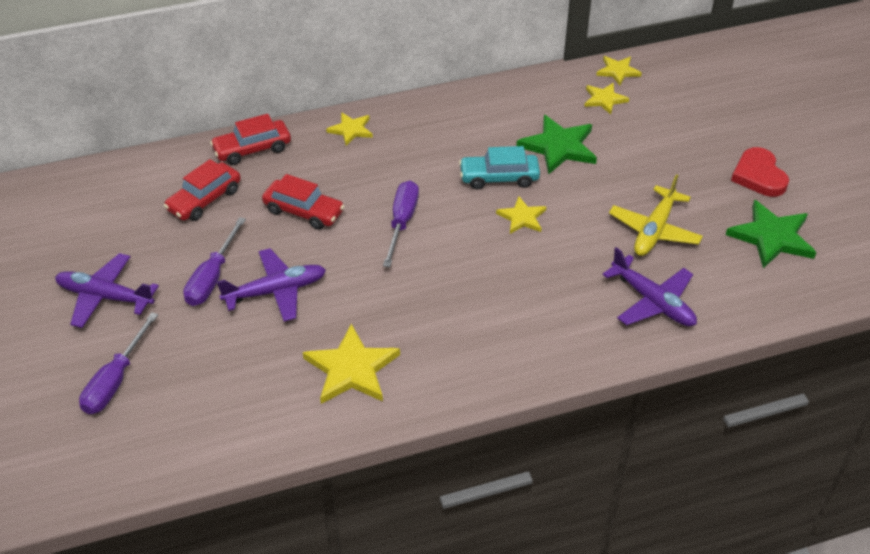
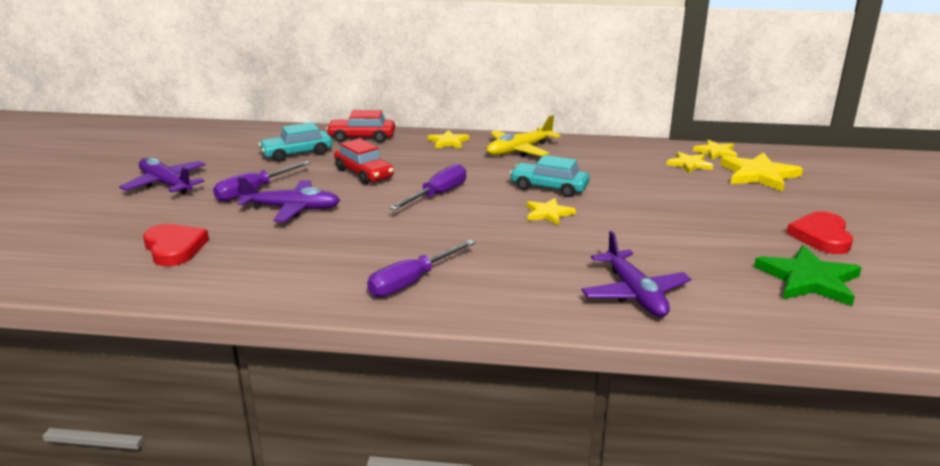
camera: 25 degrees right, 20 degrees down
purple screwdriver [79,312,158,414] -> purple screwdriver moved to [367,240,475,297]
red car [164,159,241,221] -> turquoise car [258,122,333,162]
yellow star [303,324,400,404] -> yellow star moved to [720,152,803,192]
green star [516,115,597,175] -> none
yellow plane [609,174,703,256] -> yellow plane moved to [487,115,561,156]
none -> red heart [143,224,209,266]

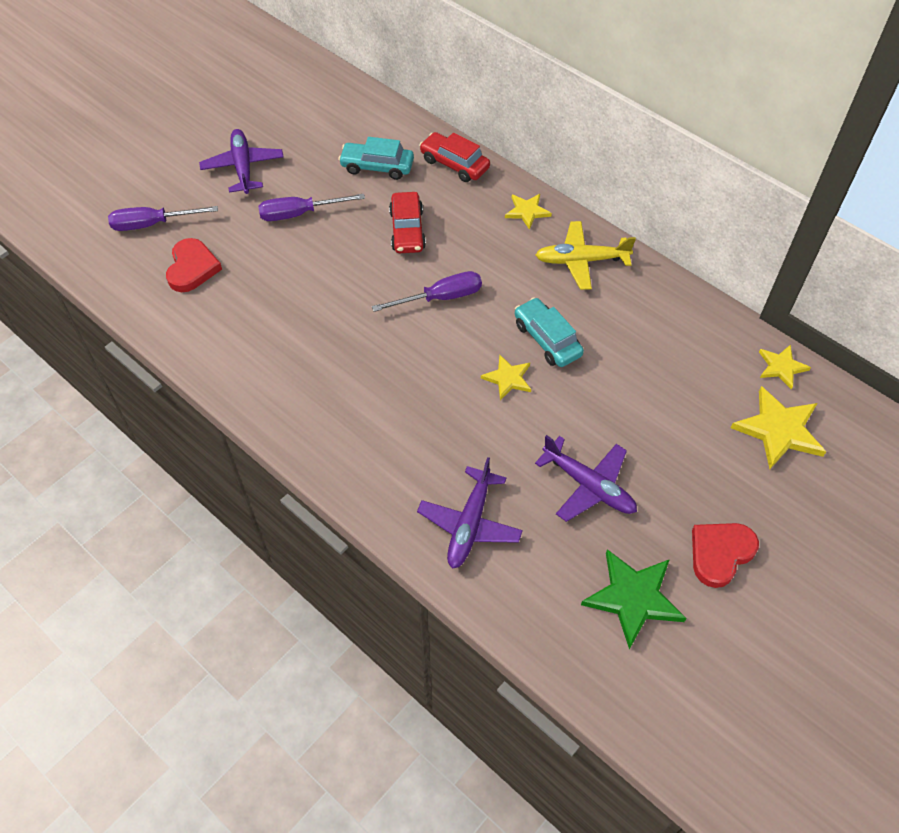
camera: 35 degrees right, 30 degrees up
purple plane [237,177,340,222] -> purple plane moved to [535,435,637,522]
purple screwdriver [367,240,475,297] -> purple screwdriver moved to [108,206,218,231]
yellow star [666,151,713,173] -> none

